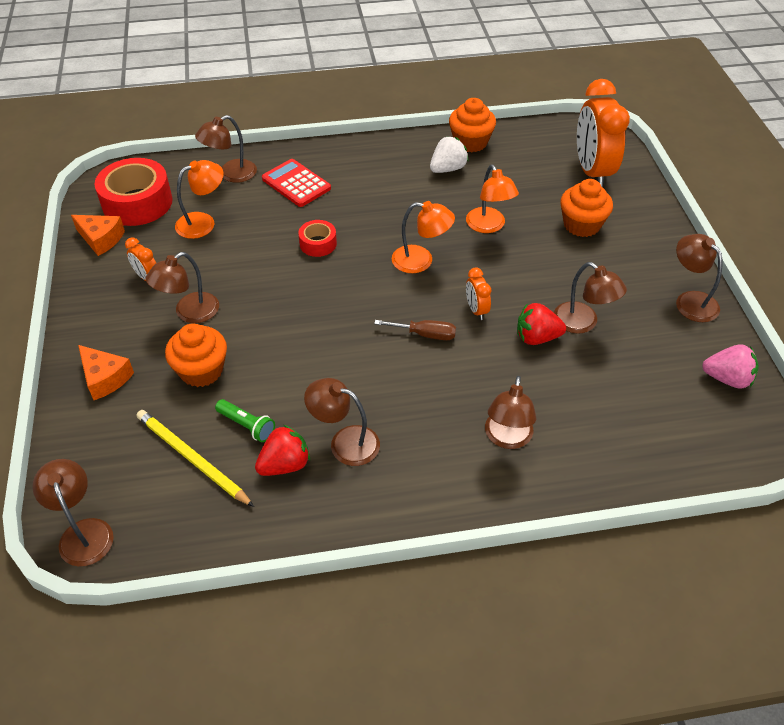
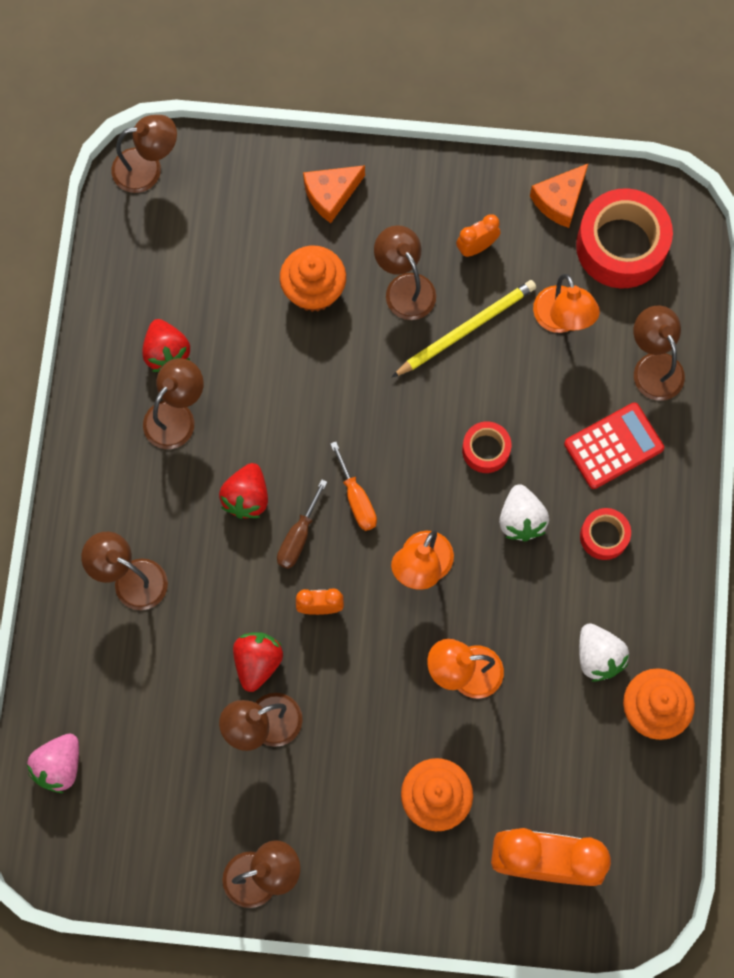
camera: 105 degrees right, 25 degrees up
yellow pencil [136,410,254,507] -> yellow pencil moved to [392,280,536,377]
green flashlight [215,399,275,442] -> none
pink strawberry [702,344,759,389] -> pink strawberry moved to [27,733,79,793]
none -> red strawberry [219,463,268,519]
none -> orange screwdriver [330,442,377,531]
none -> white strawberry [499,484,549,541]
none -> red tape [580,508,631,560]

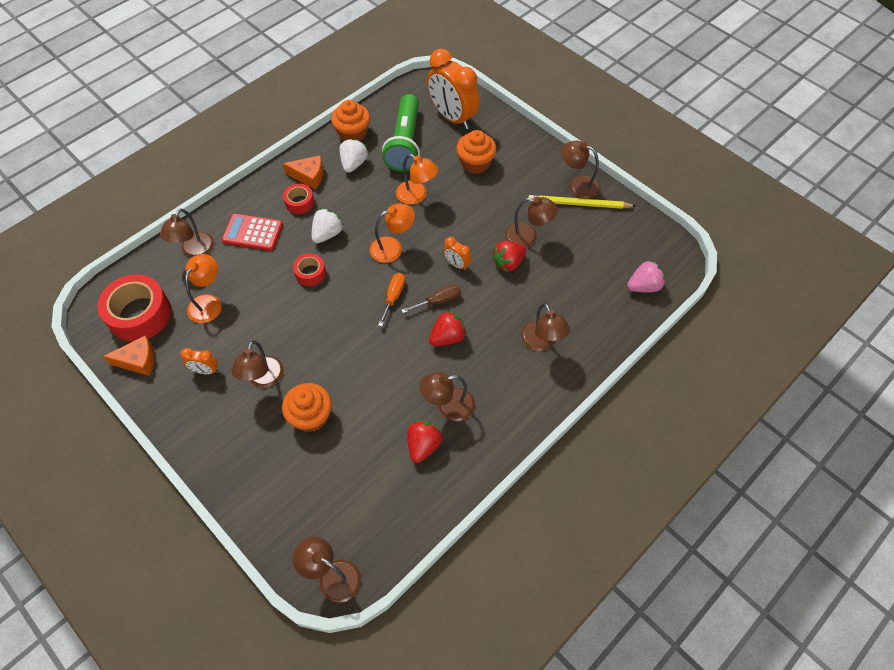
camera: 140 degrees left, 15 degrees down
orange cheese [303,165,365,223] -> orange cheese moved to [283,156,323,189]
yellow pencil [392,280,536,377] -> yellow pencil moved to [528,195,635,209]
none -> green flashlight [382,94,420,172]

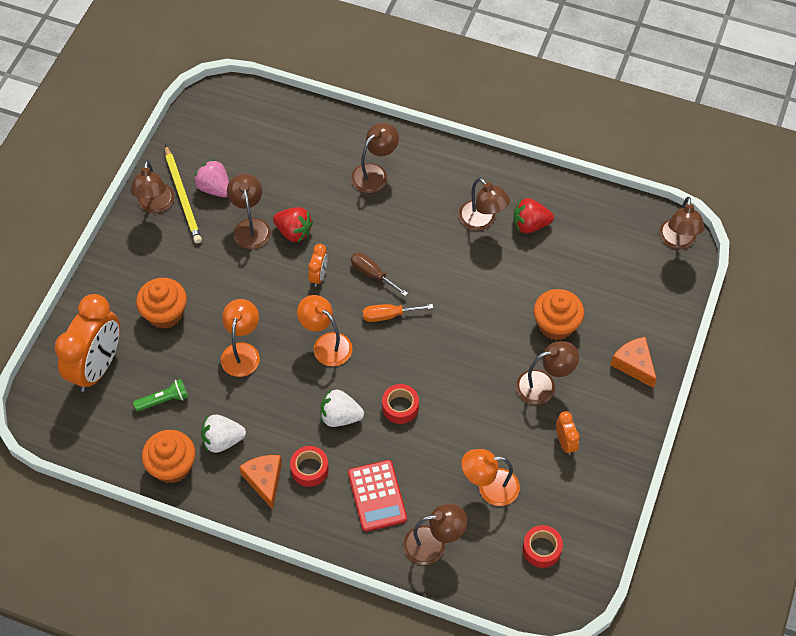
camera: 115 degrees left, 0 degrees up
red tape [97,274,171,342] -> red tape [523,525,563,568], size x0.51
orange cheese [103,335,155,376] -> orange cheese moved to [611,337,657,388]
green flashlight [382,94,420,172] -> green flashlight [133,379,188,411], size x0.45
red strawberry [429,310,467,346] -> none
pink strawberry [627,260,665,292] -> pink strawberry moved to [194,159,229,197]

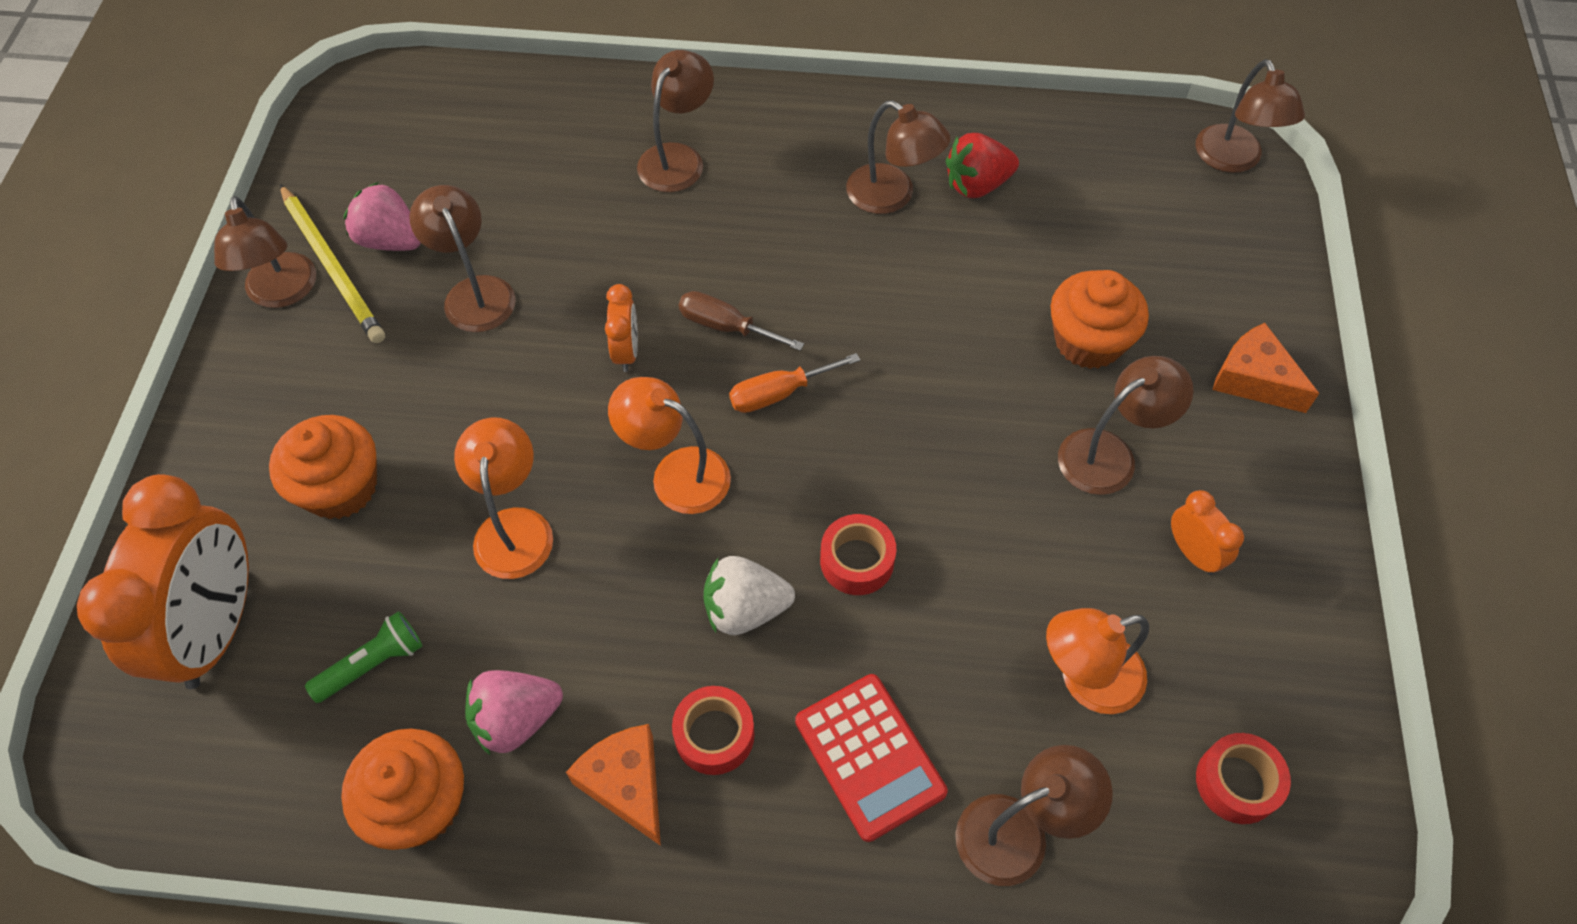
camera: 15 degrees left, 0 degrees up
white strawberry [201,415,246,453] -> pink strawberry [465,670,563,756]
red strawberry [273,207,313,242] -> none

